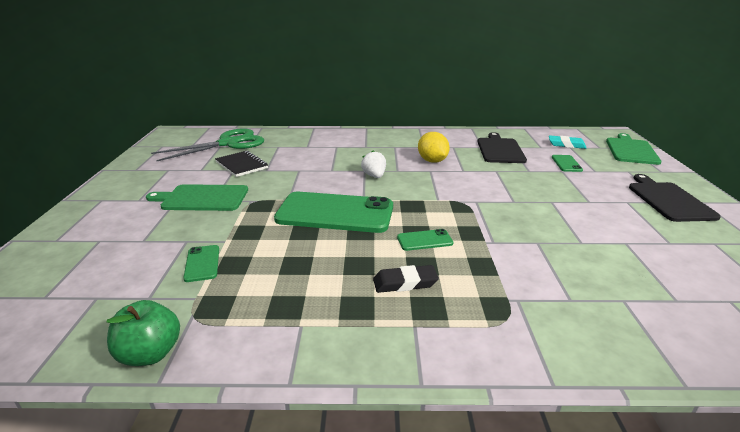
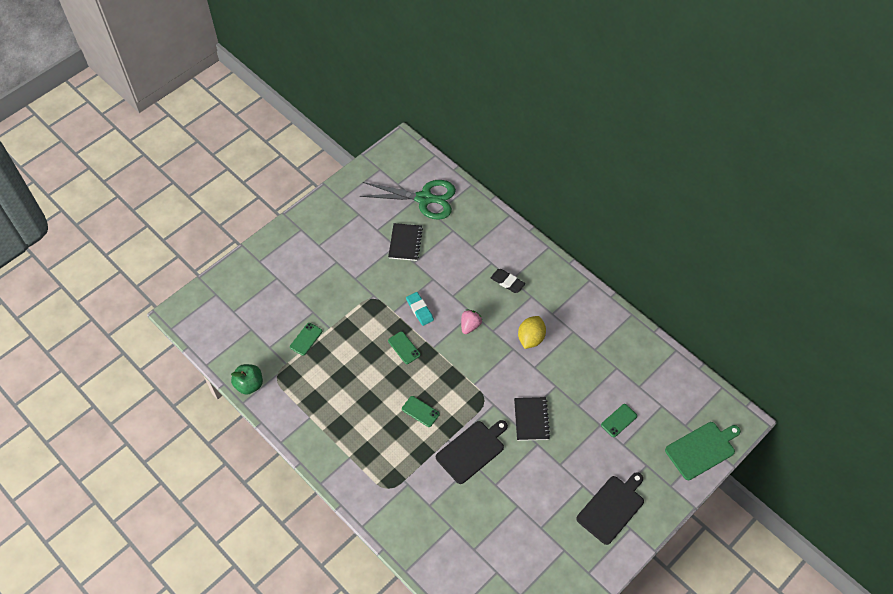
camera: 45 degrees right, 30 degrees up
green cutting board [146,184,248,211] -> none
green phone [274,192,393,233] -> green phone [388,331,420,364], size x0.42
white strawberry [361,150,386,178] -> pink strawberry [461,309,482,334]
black eraser [373,265,439,293] -> black eraser moved to [491,269,525,293]
black cutting board [477,132,527,163] -> black cutting board moved to [436,420,508,484]
turquoise eraser [549,135,587,149] -> turquoise eraser moved to [406,292,434,326]
none -> black notebook [514,397,550,441]

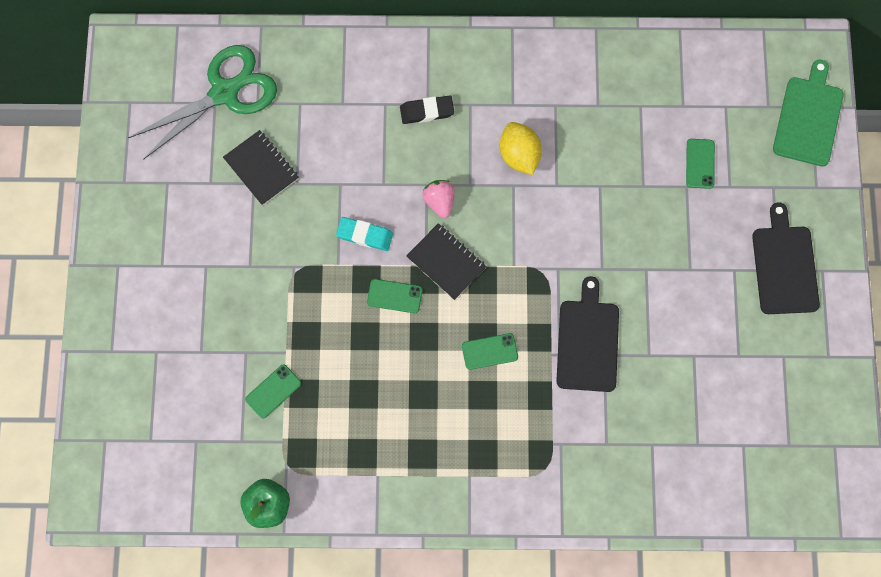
camera: 45 degrees left, 15 degrees up
green phone [290,323,322,356] -> green phone turned 60 degrees clockwise [245,364,301,418]
black notebook [514,397,550,441] -> black notebook moved to [406,223,487,300]

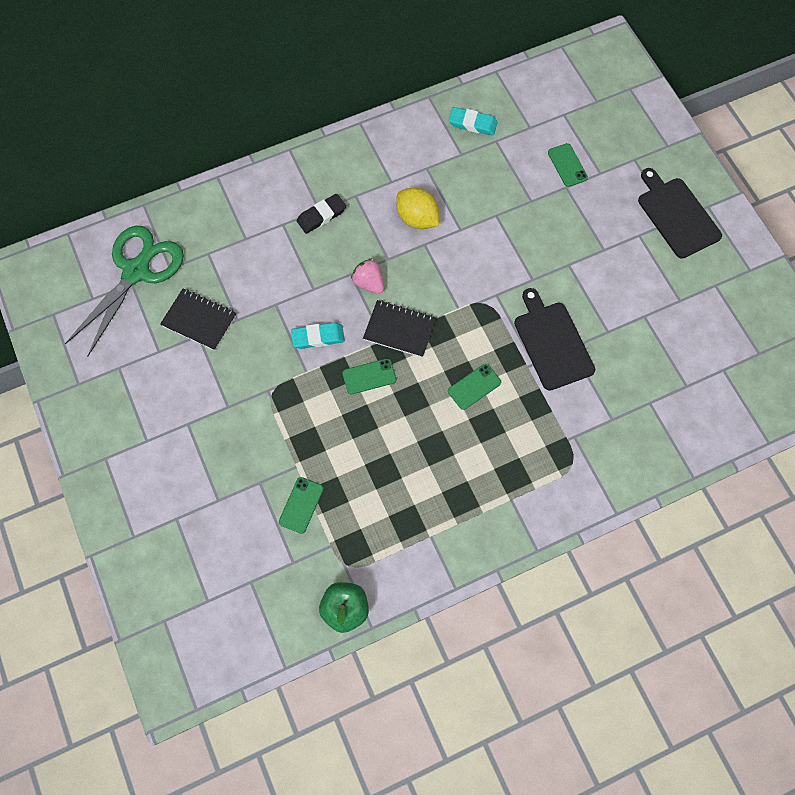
camera: 25 degrees left, 5 degrees down
green cutting board [773,60,844,166] -> none
none -> turquoise eraser [449,107,497,136]

